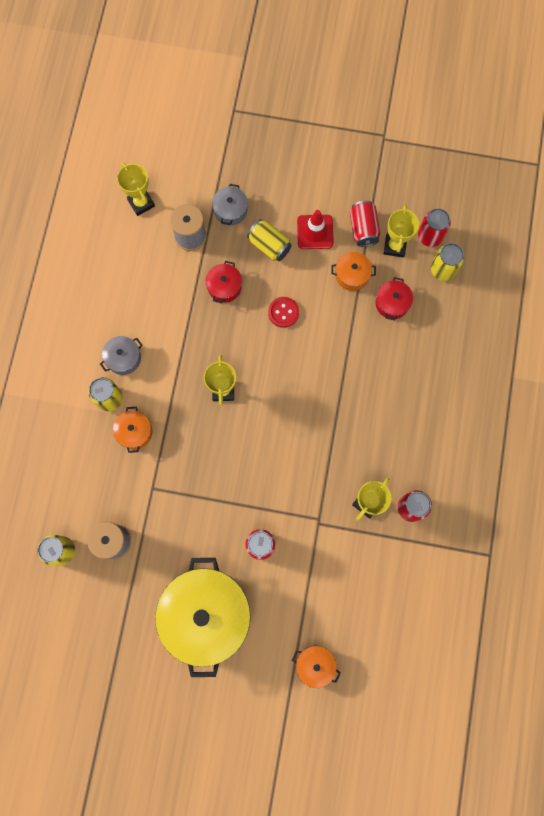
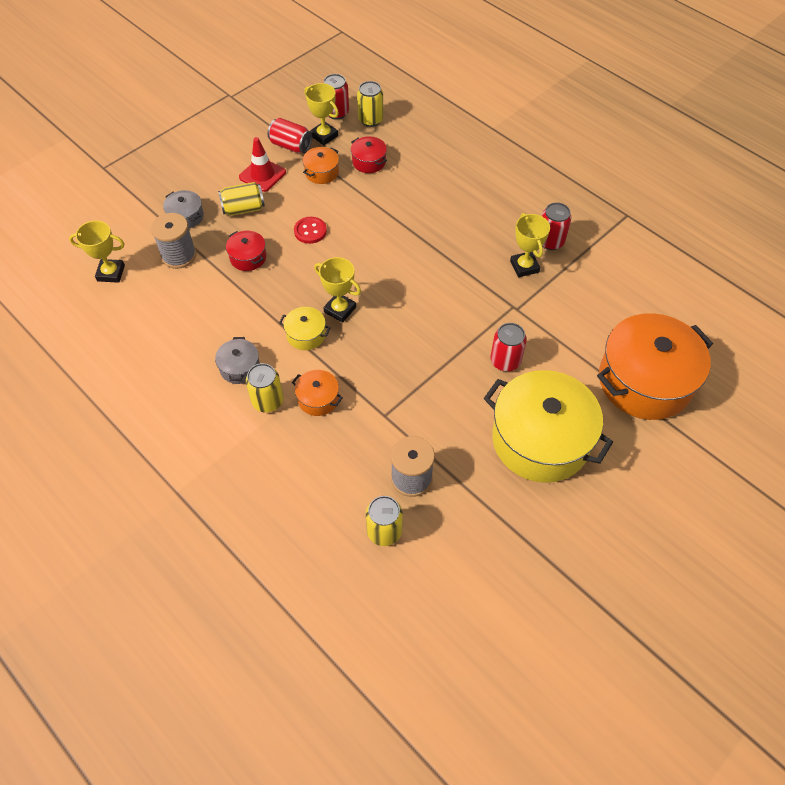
camera: 55 degrees left, 20 degrees down
orange pot [292,645,341,688] -> orange pot [597,313,713,420], size x2.30
none -> yellow pot [279,307,331,350]

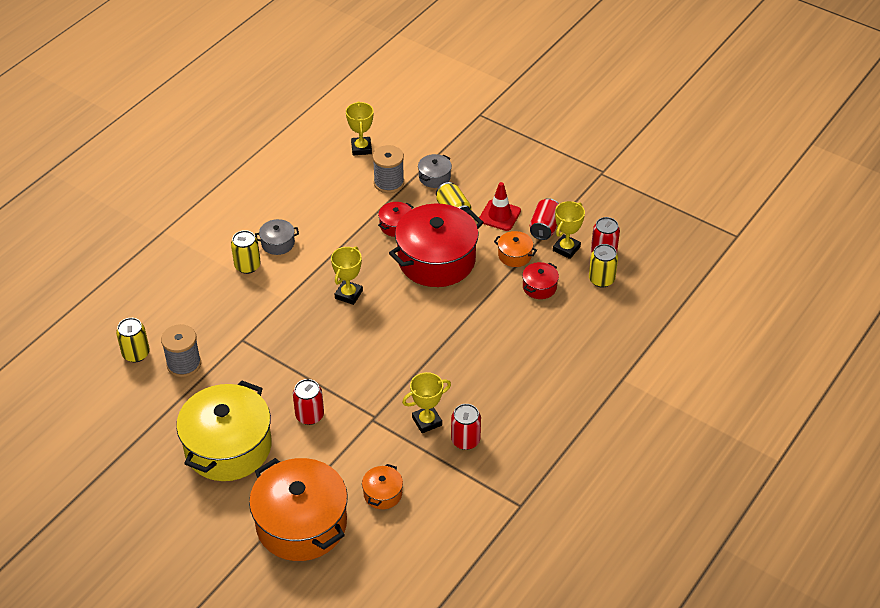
camera: 80 degrees right, 10 degrees down
yellow pot [279,307,331,350] -> none
orange pot [292,370,343,416] -> orange pot moved to [362,464,403,509]
red button [294,217,327,244] -> red pot [389,204,484,287]

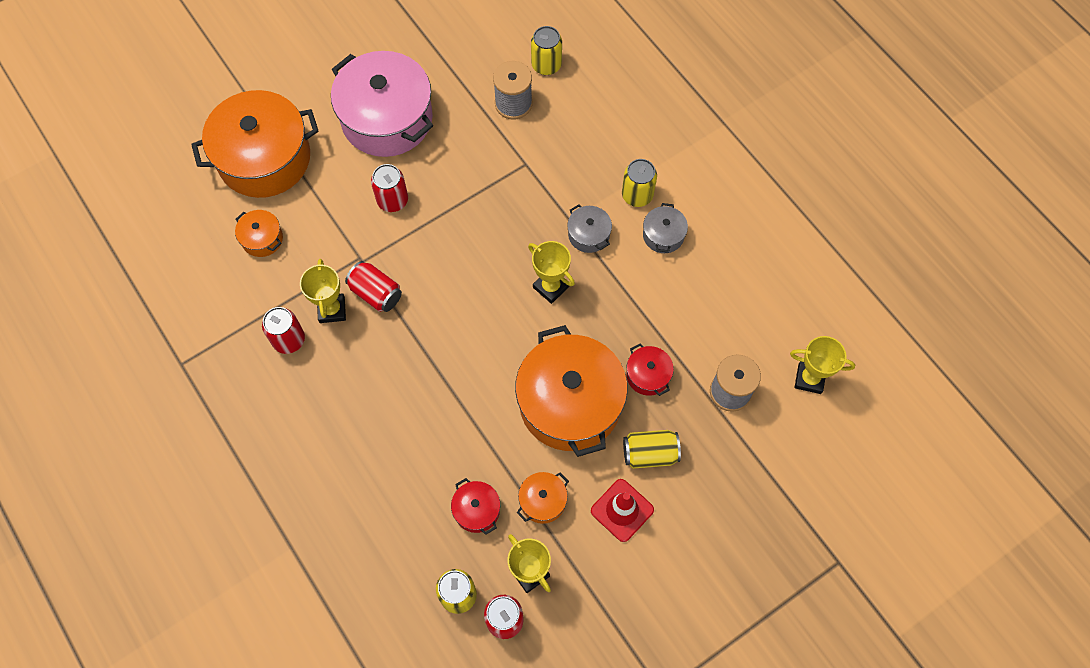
camera: 110 degrees right, 20 degrees up
yellow pot [176,380,272,481] -> pink pot [331,51,433,157]
red pot [389,204,484,287] -> orange pot [515,325,628,457]
grey pot [418,154,452,188] -> grey pot moved to [567,204,612,253]
red can [530,198,559,240] -> red can moved to [345,261,402,312]

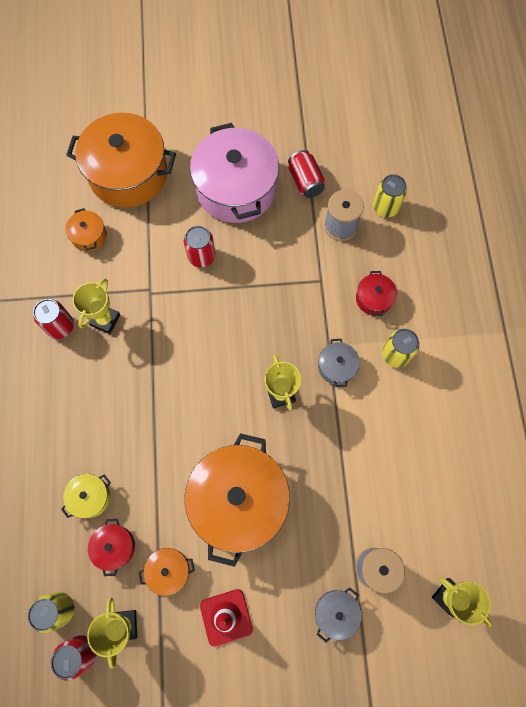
camera: 30 degrees right, 5 degrees up
red can [345,261,402,312] -> red can moved to [288,150,326,198]
yellow can [623,430,681,469] -> none
red pot [626,343,674,396] -> red pot moved to [356,271,397,316]
grey pot [643,203,688,253] -> grey pot moved to [315,587,361,643]
none -> yellow pot [61,474,111,518]

